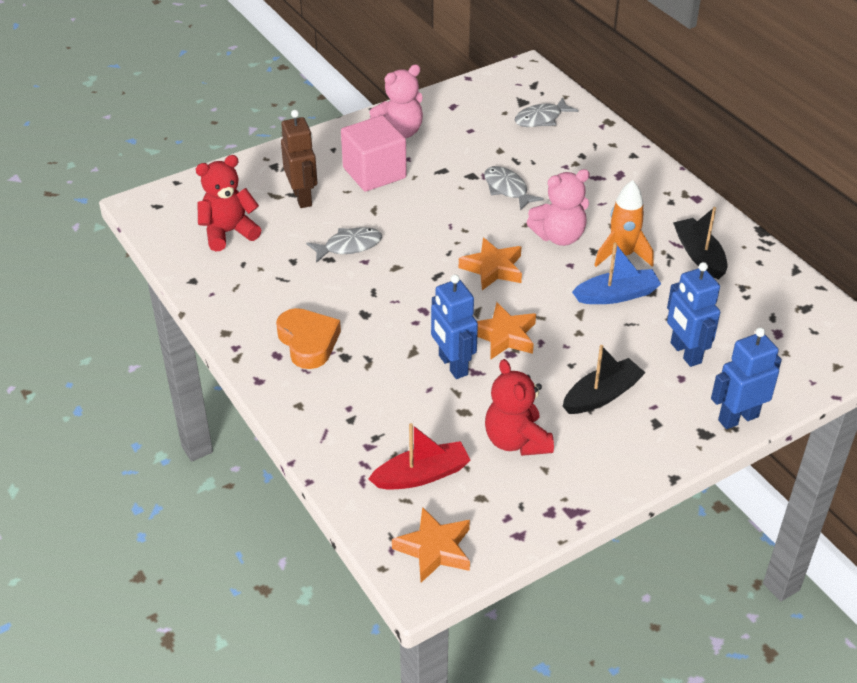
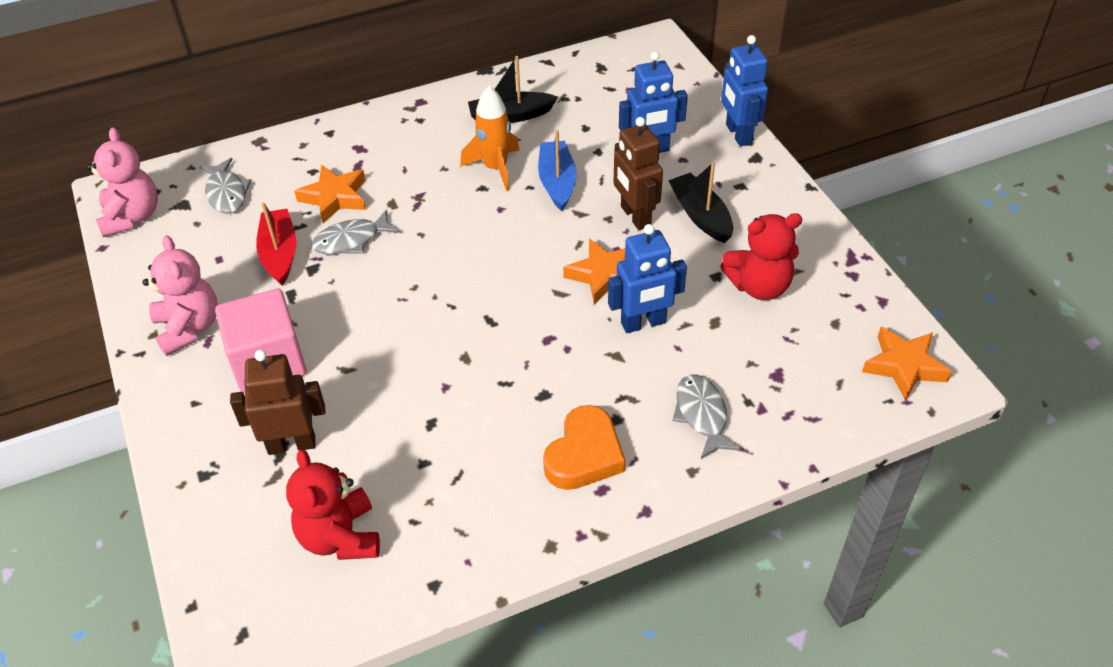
camera: 80 degrees left, 5 degrees up
orange heart [276,308,341,369] -> orange heart turned 135 degrees clockwise [543,405,625,490]
grey fish [306,227,382,263] -> grey fish moved to [672,375,741,459]
red boat [368,423,471,490] -> red boat moved to [256,202,297,285]
orange star [459,238,522,290] -> orange star moved to [294,165,366,223]
pink teddy bear [526,169,590,246] -> pink teddy bear moved to [87,127,158,237]
none -> brown robot [614,117,663,230]

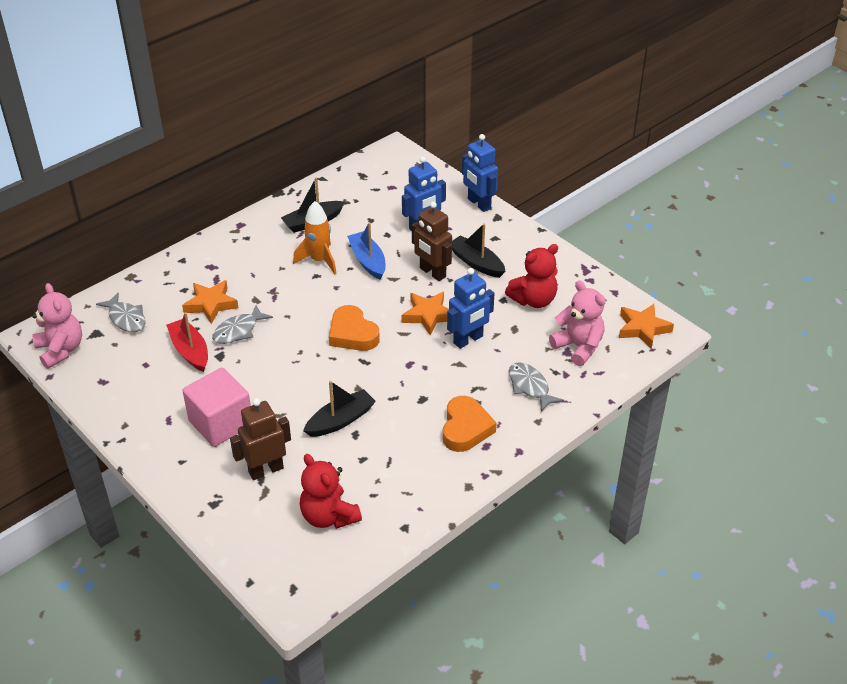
camera: 20 degrees left, 5 degrees down
pink teddy bear [143,235,218,356] -> pink teddy bear moved to [549,280,606,366]
none -> black boat [303,381,376,437]
none -> orange heart [329,305,380,351]

